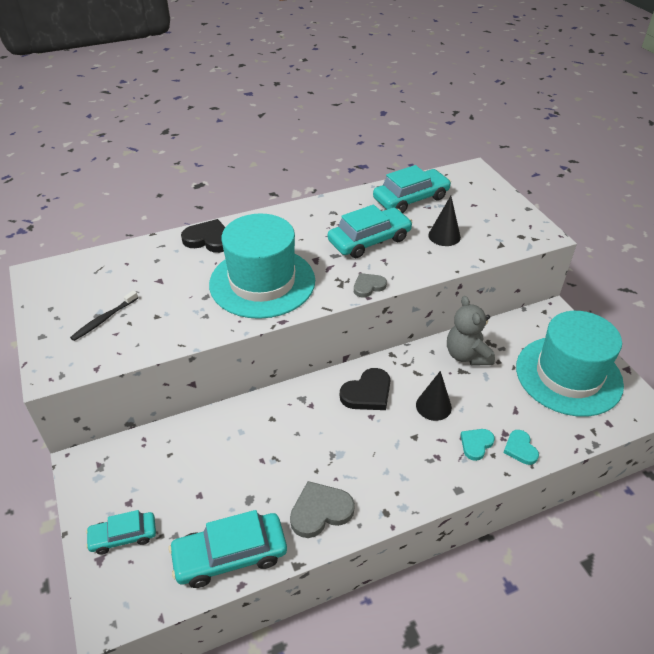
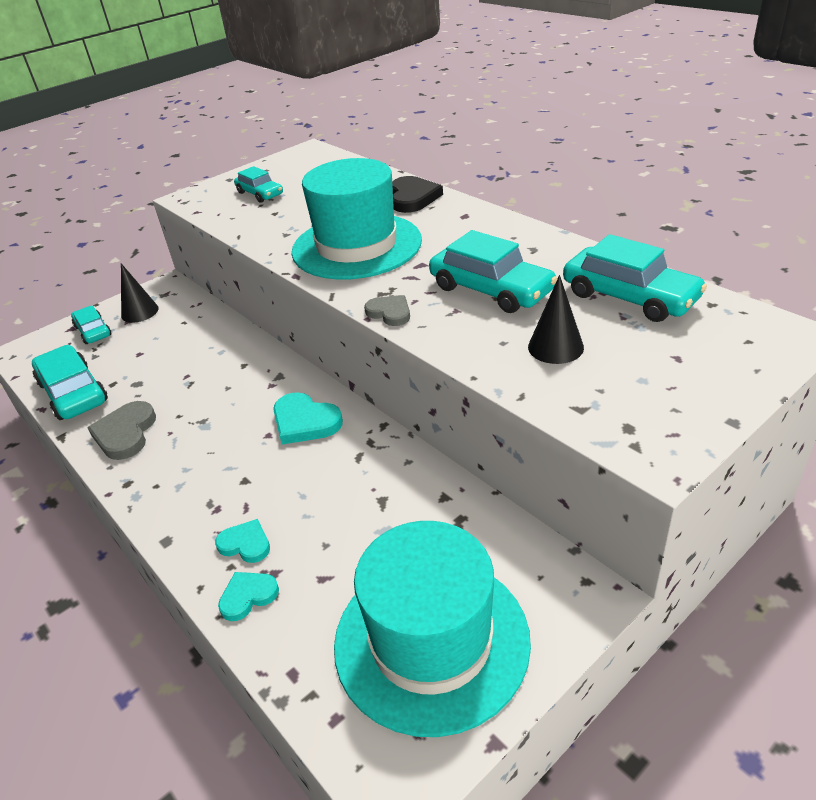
camera: 75 degrees right, 5 degrees down
black toothbrush [70,290,138,341] -> turquoise car [234,166,283,203]
grey heart [290,481,355,538] -> grey heart turned 135 degrees counterclockwise [87,401,156,460]
black heart [340,368,390,410] -> turquoise heart [273,392,343,445]
black cone [416,371,452,421] -> black cone moved to [121,263,159,323]
grey teddy bear [447,296,495,366] -> none

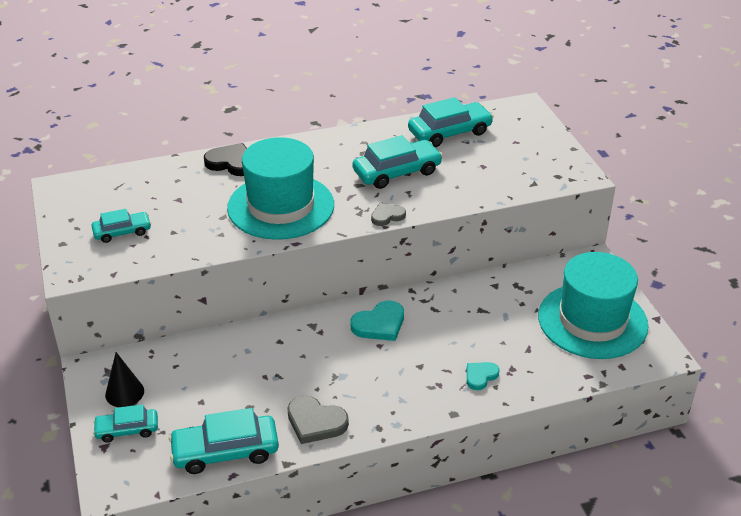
camera: 70 degrees left, 0 degrees up
turquoise heart [218,572,279,621] -> none
black cone [528,275,584,364] -> none

